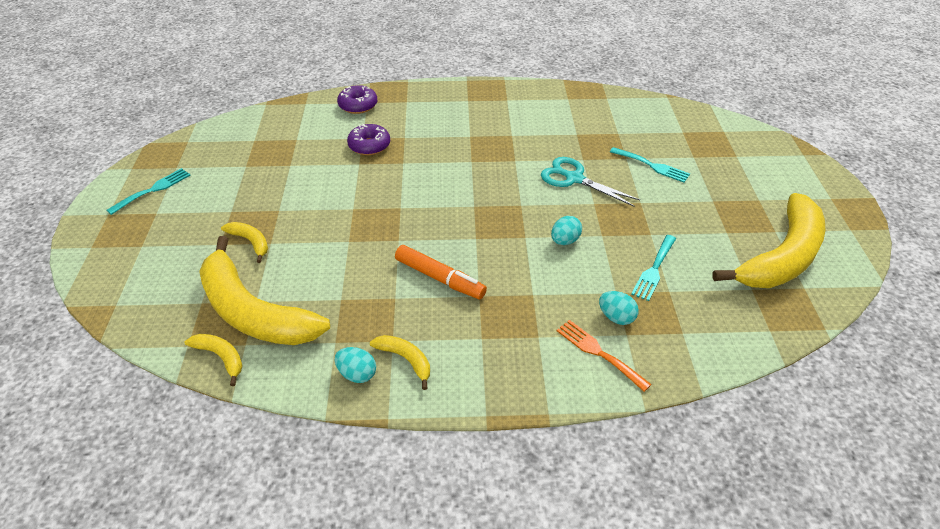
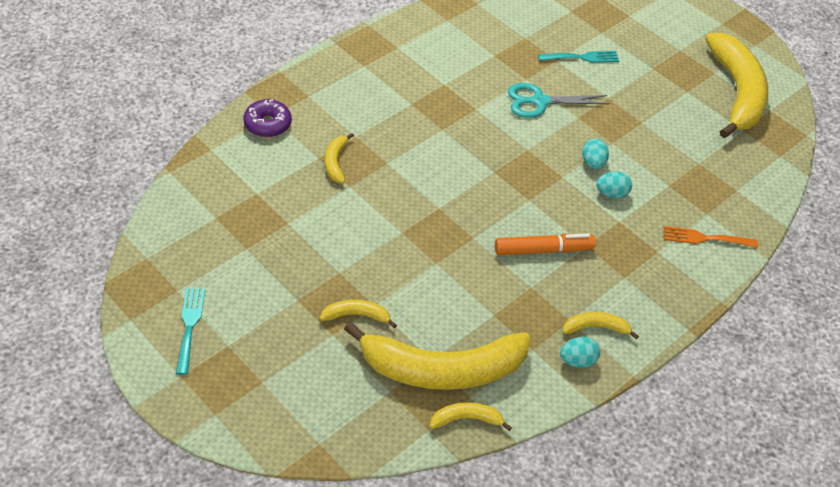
camera: 45 degrees left, 5 degrees up
purple donut [347,124,390,155] -> yellow banana [325,133,354,183]
turquoise egg [599,291,639,325] -> turquoise egg moved to [596,171,632,199]
turquoise fork [631,235,676,301] -> none

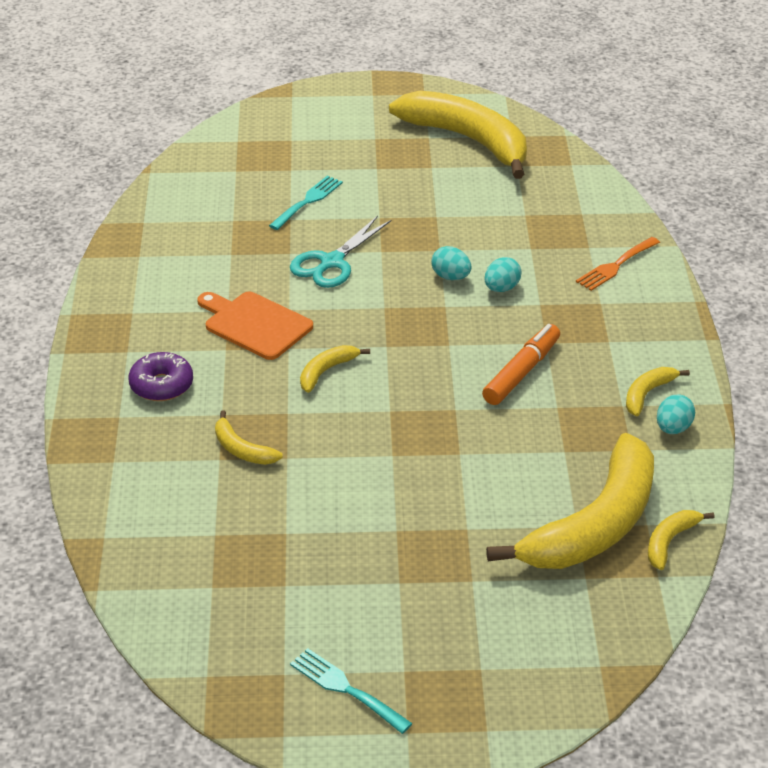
camera: 45 degrees left, 10 degrees down
purple donut [243,99,292,137] -> purple donut moved to [128,352,193,401]
yellow banana [320,300,397,328] -> yellow banana moved to [300,345,370,393]
none -> orange cutting board [197,292,313,360]

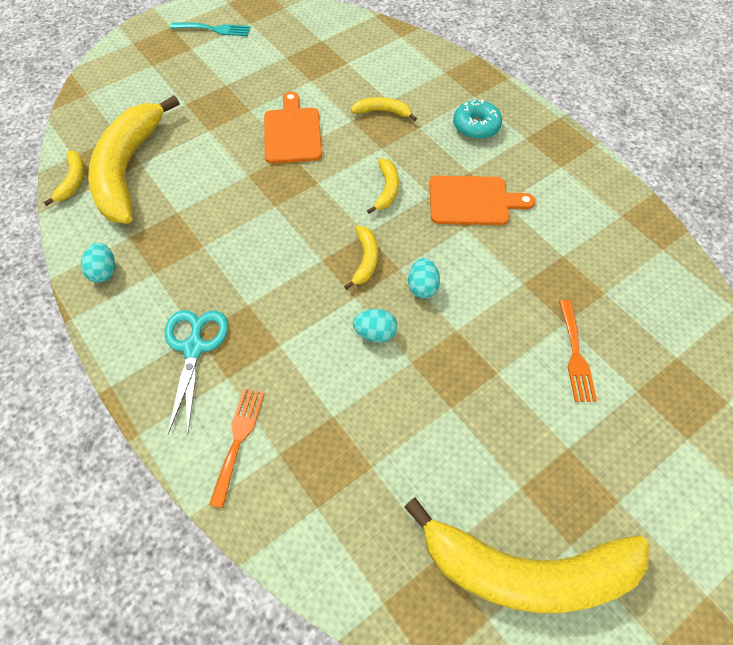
camera: 145 degrees right, 20 degrees up
purple donut [128,352,193,401] -> turquoise donut [453,100,502,139]
turquoise fork [269,176,343,230] -> orange fork [559,300,597,402]
turquoise scissors [290,216,392,288] -> turquoise scissors moved to [165,310,228,435]
orange marker [482,324,560,405] -> none
turquoise egg [485,257,522,292] -> turquoise egg moved to [408,258,440,299]
yellow banana [626,367,690,416] -> yellow banana moved to [344,226,378,290]
none -> orange cutting board [264,92,322,164]

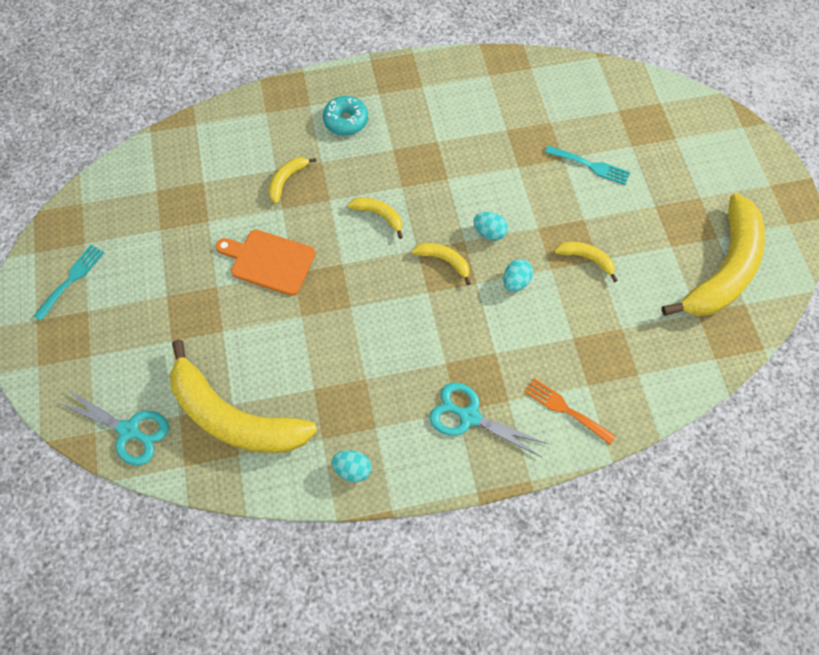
camera: 65 degrees left, 5 degrees up
yellow banana [44,151,85,206] -> yellow banana moved to [554,242,618,282]
orange cutting board [430,175,535,225] -> none
orange fork [559,300,597,402] -> turquoise fork [545,146,630,185]
none -> turquoise scissors [58,389,169,465]

